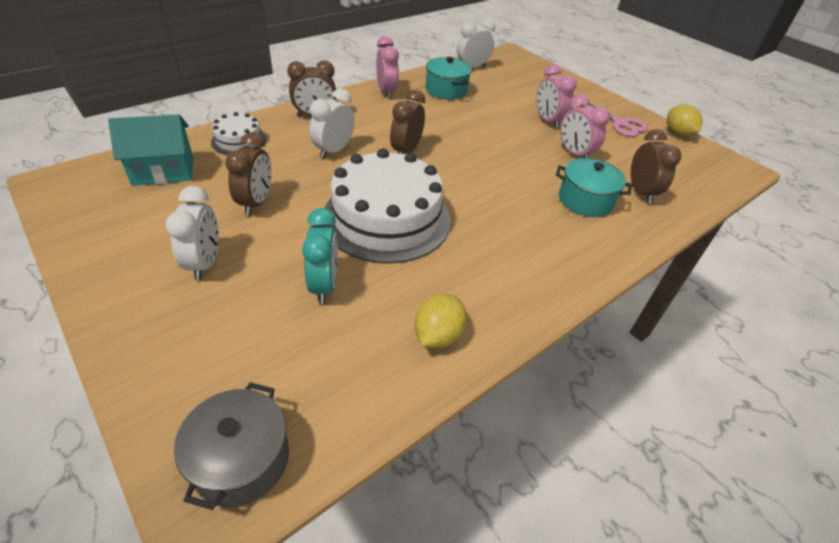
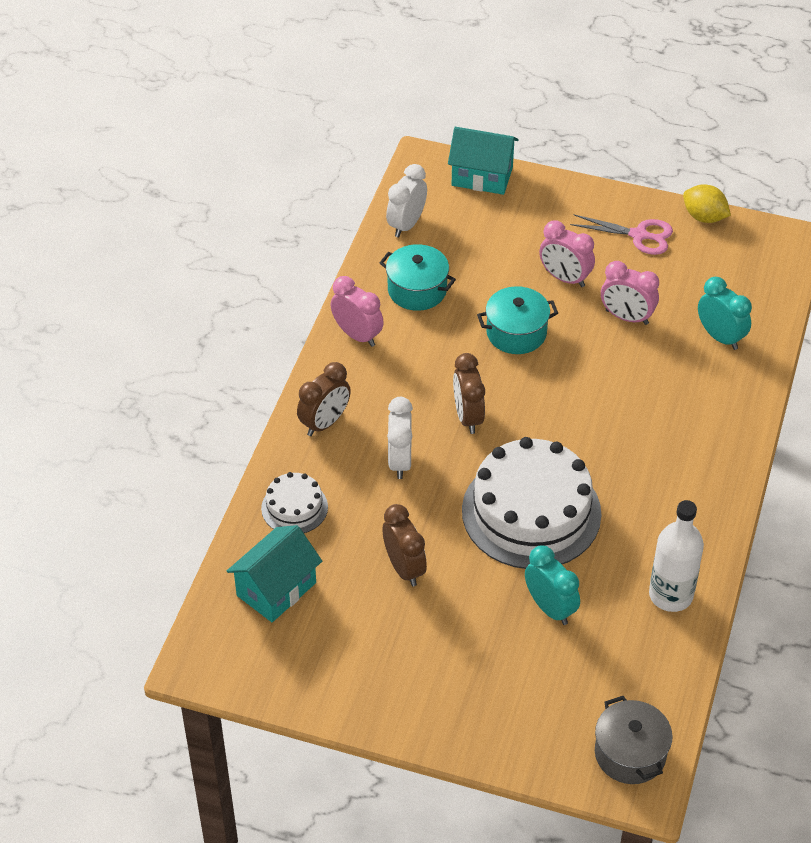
camera: 30 degrees left, 5 degrees up
white clock [165,186,219,280] -> none
yellow lemon [415,294,467,348] -> white bottle [649,500,704,612]
turquoise pot [556,158,632,217] -> turquoise pot moved to [477,286,558,354]
brown clock [631,129,681,204] -> turquoise clock [698,277,752,350]
none -> turquoise house [448,127,518,195]

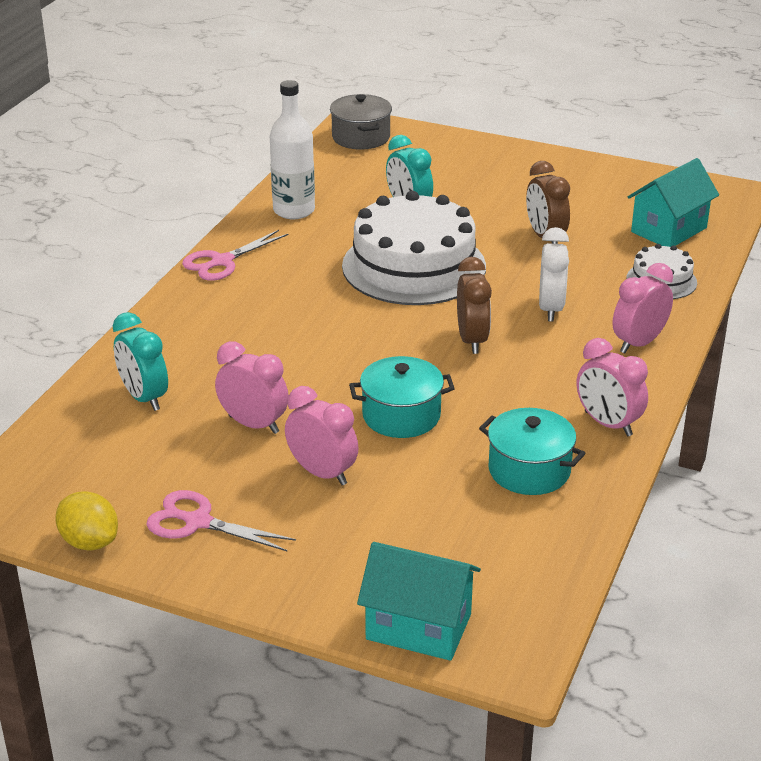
camera: 175 degrees left, 15 degrees down
brown clock [297,362,351,436] -> pink clock [612,263,673,353]
white clock [386,164,427,238] -> none
none -> pink scissors [182,230,289,281]

